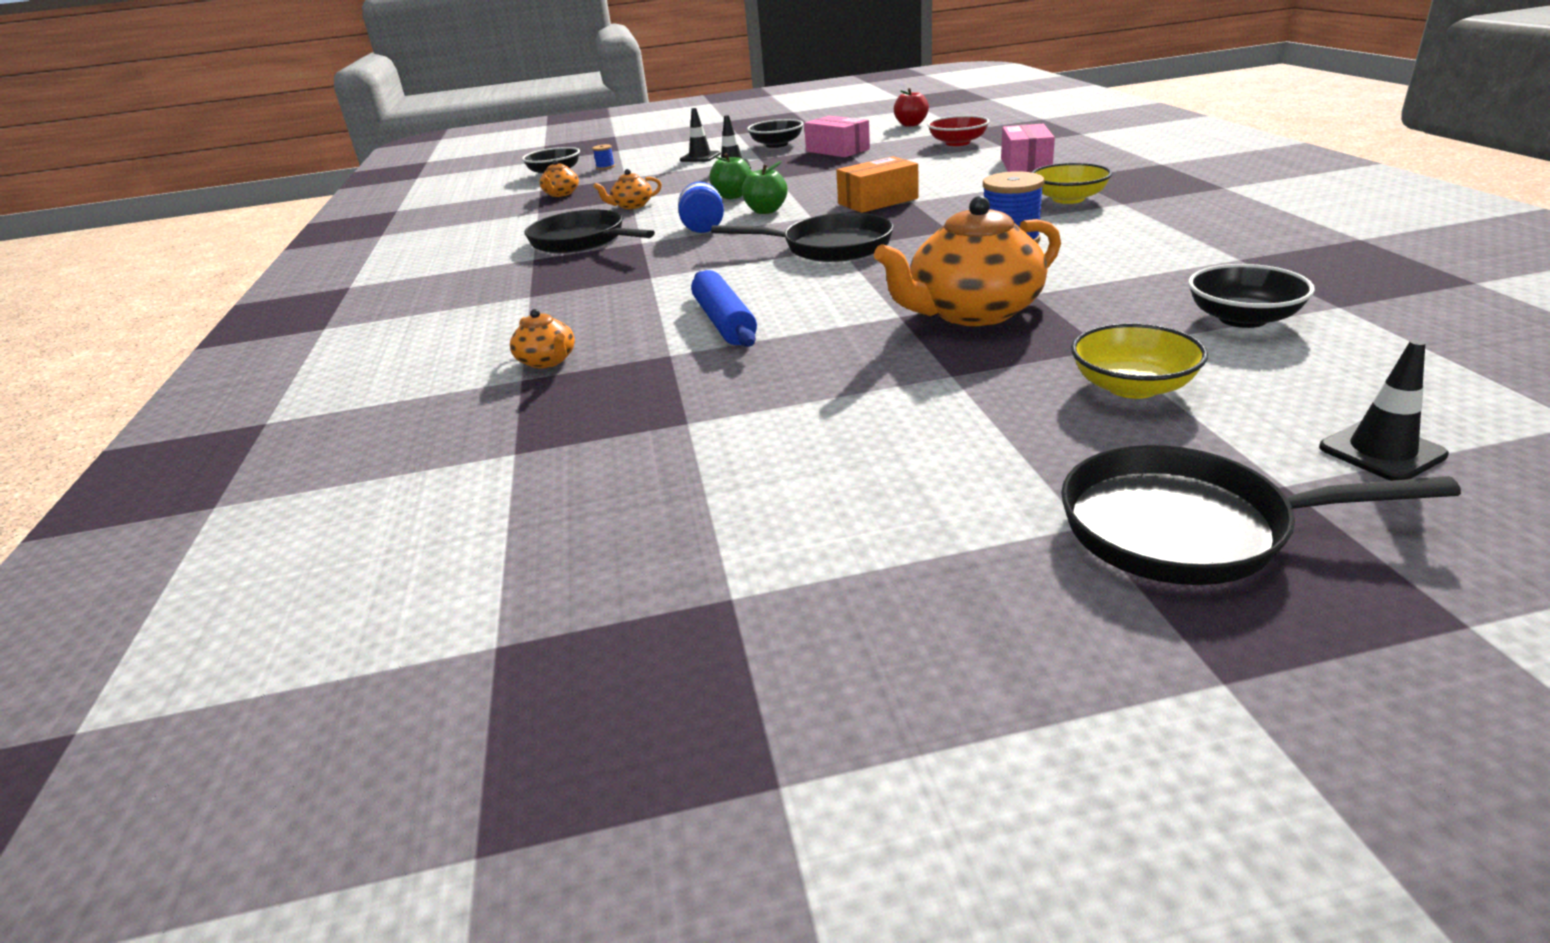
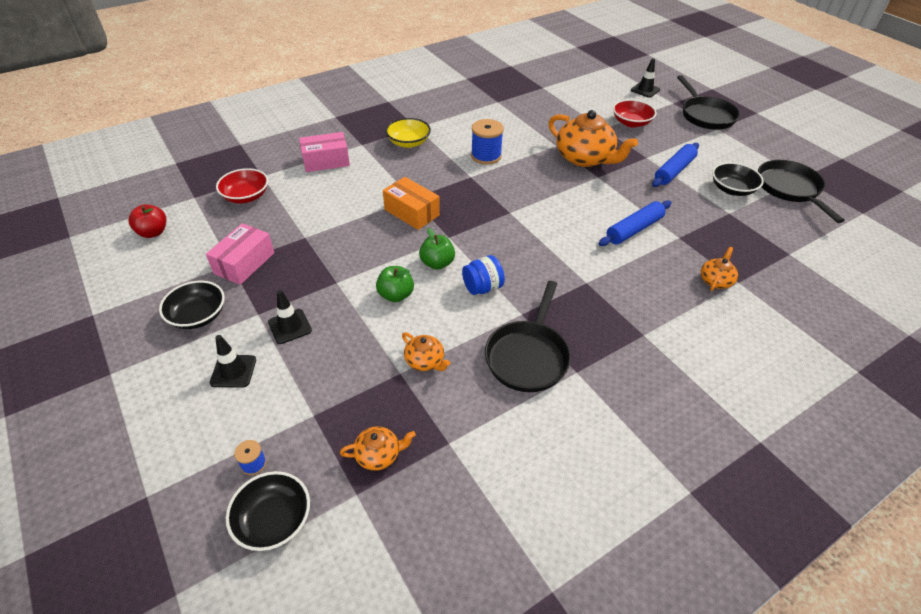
camera: 115 degrees left, 15 degrees up
black pan [711,213,894,262] -> black pan moved to [758,160,845,223]
yellow bowl [1071,323,1208,399] -> red bowl [613,99,657,128]
black bowl [1188,264,1315,328] -> black bowl moved to [712,162,764,196]
none -> blue rolling pin [652,143,699,187]

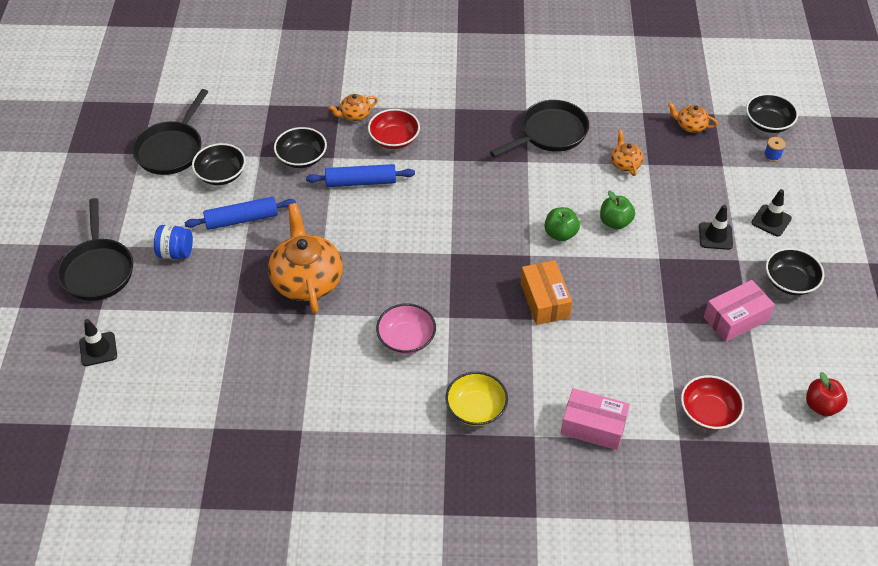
camera: 145 degrees left, 5 degrees up
blue jar [462,255,505,295] -> blue jar moved to [154,225,193,259]
blue spool [471,119,504,165] -> pink bowl [376,303,436,354]
red bowl [613,99,657,128] -> red bowl moved to [368,109,420,149]
black pan [677,75,740,130] -> black pan turned 150 degrees clockwise [57,198,133,301]
none -> black bowl [274,127,327,168]

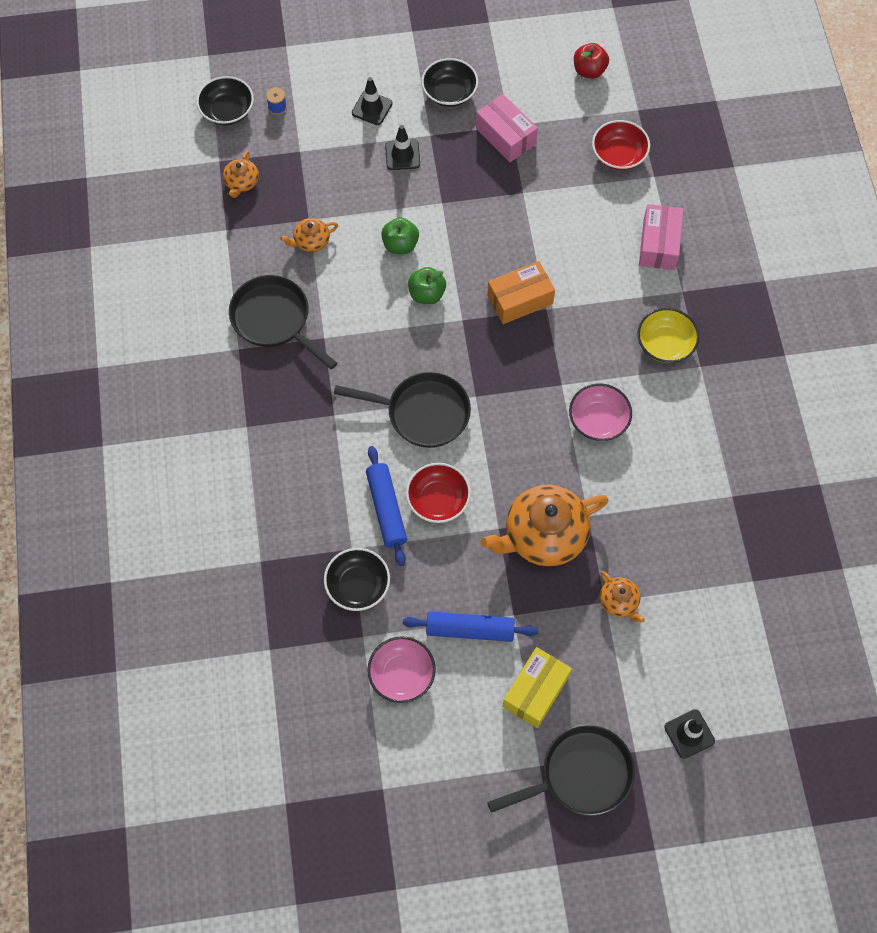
camera: 100 degrees left, 15 degrees up
black pan [132,89,208,175] -> black pan moved to [334,372,471,448]
blue jar [154,225,193,259] -> yellow box [503,647,572,728]
blue rolling pin [185,197,296,230] -> blue rolling pin turned 60 degrees counterclockwise [403,612,538,642]
black bowl [192,143,246,185] -> pink bowl [367,636,436,703]
orange teapot [329,94,378,121] -> orange teapot moved to [600,571,645,622]
red bowl [368,109,420,149] -> red bowl moved to [406,463,471,523]

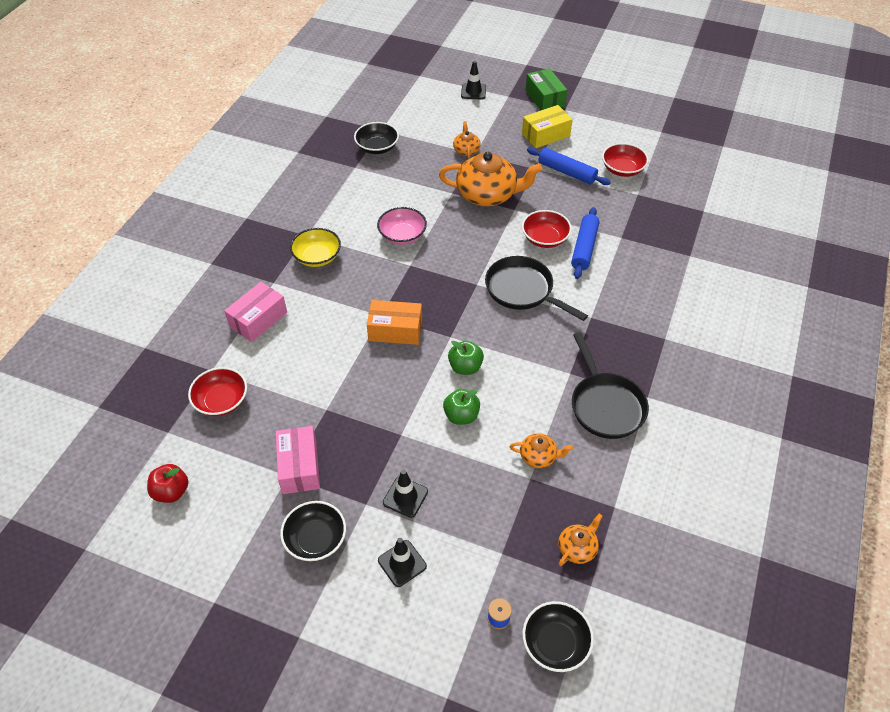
camera: 150 degrees left, 15 degrees down
black bowl [324,548,390,611] -> black bowl moved to [354,122,399,154]
pink bowl [367,636,436,703] -> red bowl [602,143,649,177]
black pan [487,725,635,816] -> green box [526,68,567,110]

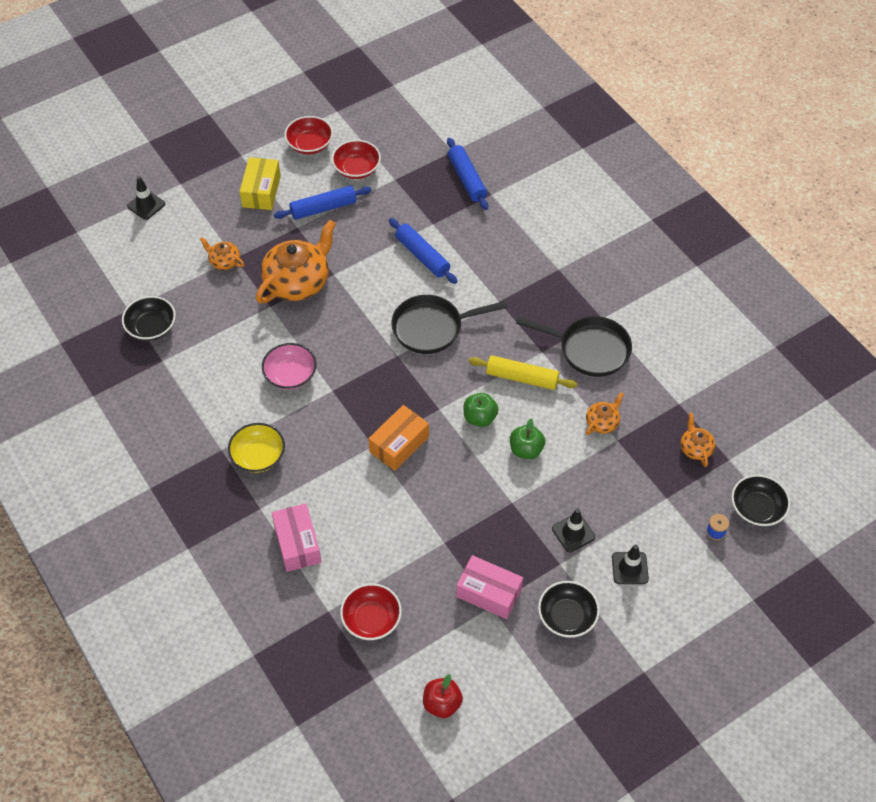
camera: 55 degrees left, 5 degrees up
red bowl [522,210,572,248] -> red bowl moved to [284,116,333,155]
green box [526,68,567,110] -> none
none -> blue rolling pin [447,138,488,210]
none -> yellow rolling pin [469,355,577,390]

